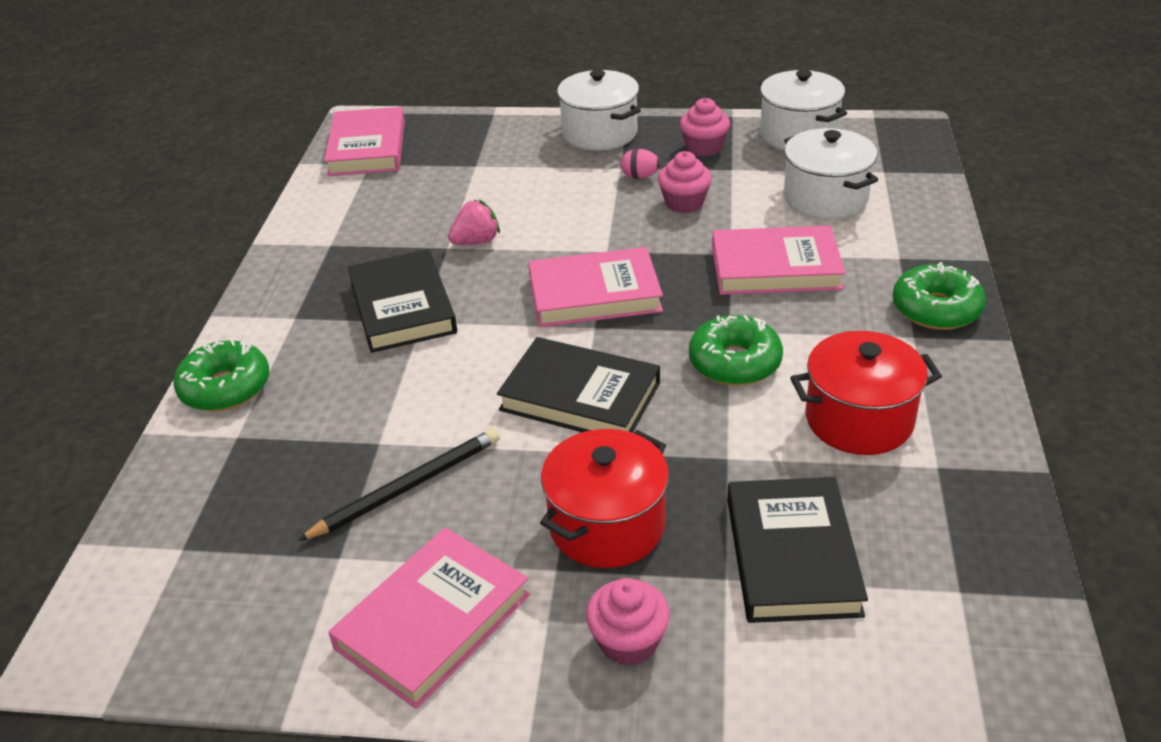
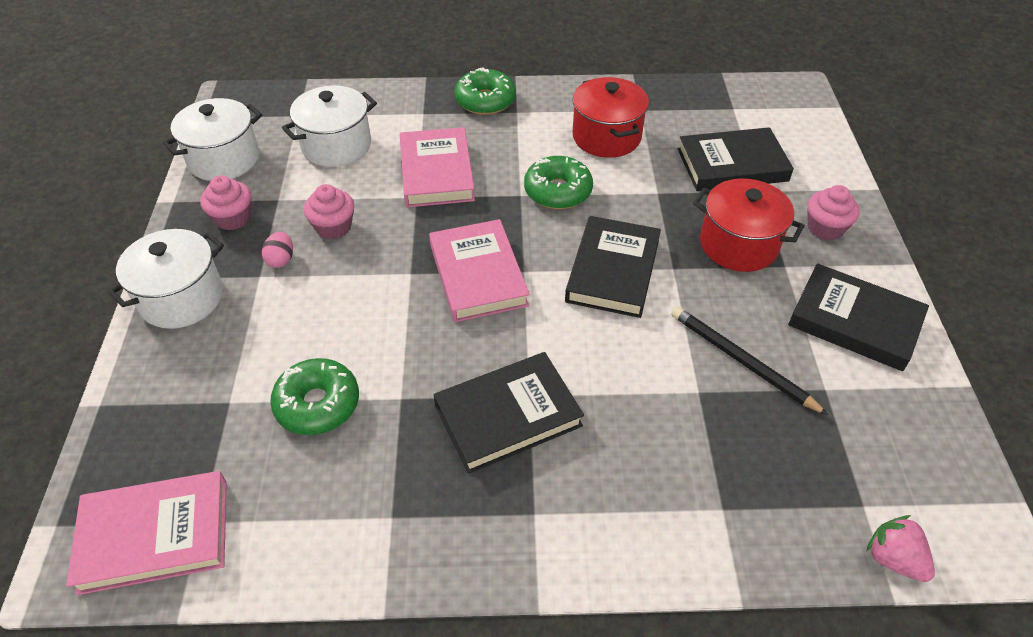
camera: 100 degrees left, 10 degrees up
green donut [173,340,269,412] -> green donut moved to [270,358,359,435]
pink book [328,528,530,709] -> black book [788,263,929,371]
pink strawberry [448,200,500,245] -> pink strawberry moved to [866,515,935,582]

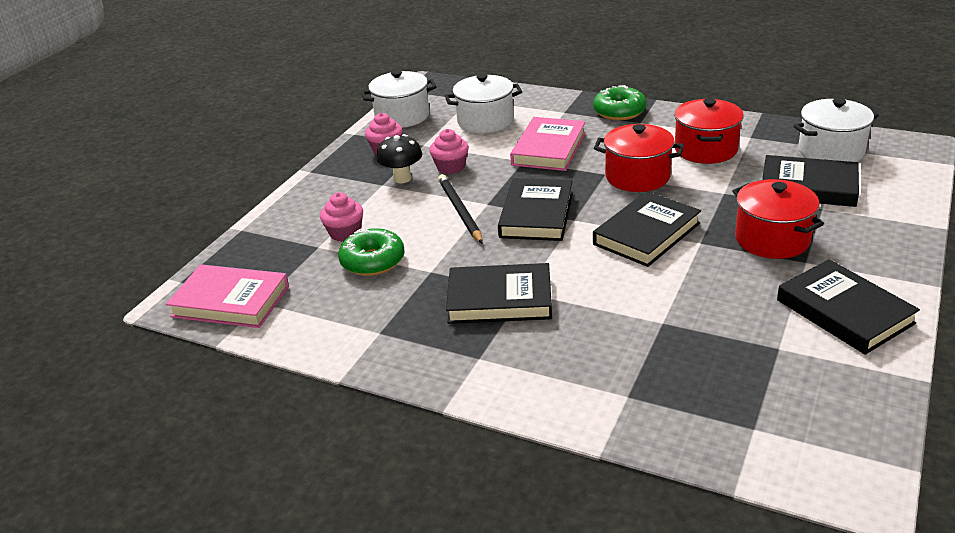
camera: 30 degrees right, 15 degrees down
white pot [108,229,224,329] -> white pot moved to [793,98,879,162]
pink egg [262,232,293,268] -> black mushroom [376,134,422,183]
pink book [429,219,529,322] -> black book [498,178,573,241]
green donut [524,156,593,209] -> red pot [594,124,684,192]
black pencil [671,307,828,415] -> black pencil moved to [438,174,483,244]
pink cupcake [807,185,859,240] -> pink cupcake moved to [320,192,363,242]
pink strawberry [866,515,935,582] -> none

